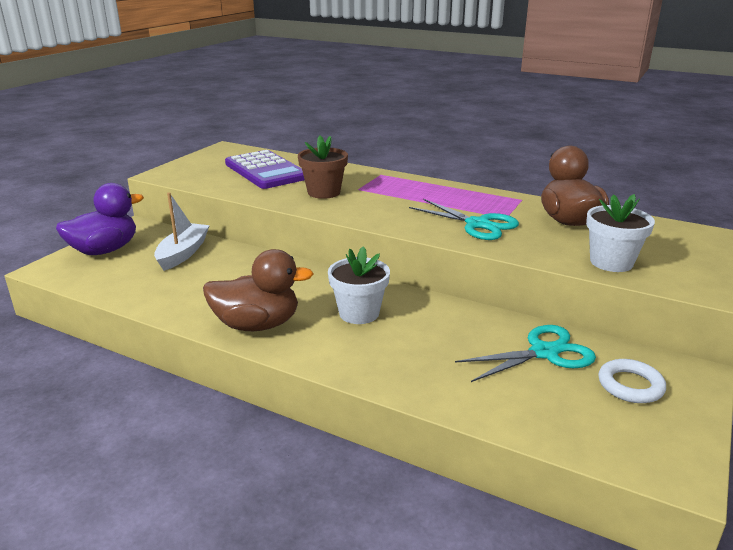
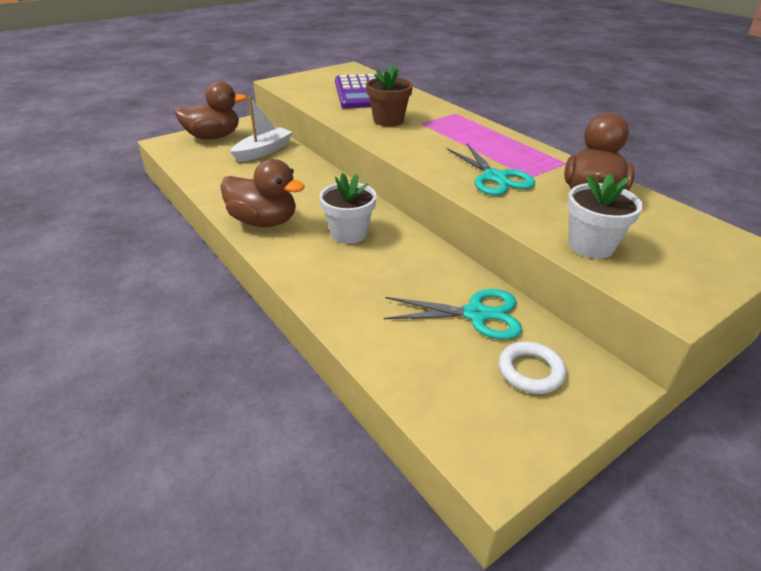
camera: 25 degrees right, 10 degrees up
purple duck [56,183,144,255] -> brown duck [174,81,247,139]

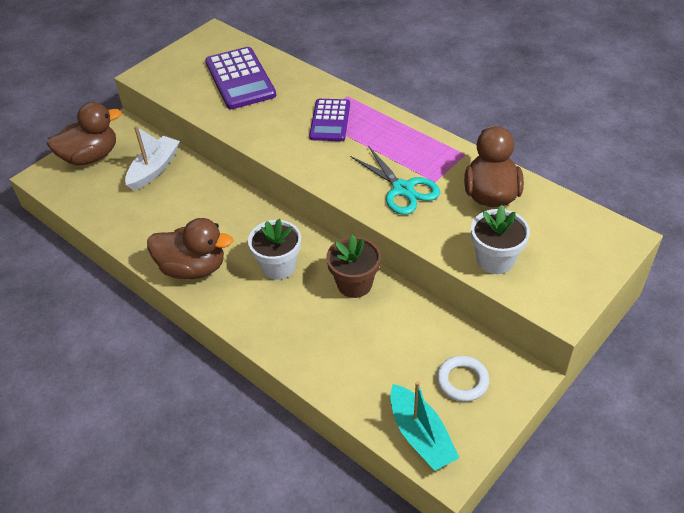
camera: 10 degrees left, 10 degrees up
brown flower pot [366,65,413,126] -> brown flower pot moved to [326,234,381,298]
turquoise scissors [384,289,522,340] -> none
none -> purple calculator [309,99,350,141]
none -> turquoise boat [390,381,459,471]

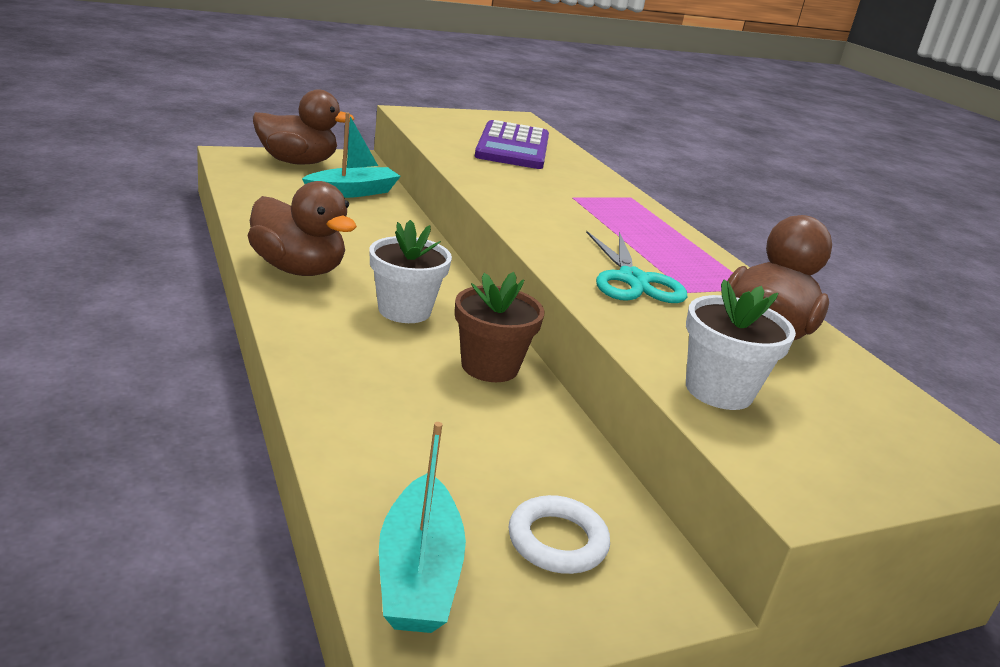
camera: 20 degrees right, 20 degrees down
white boat [125,126,180,190] -> turquoise boat [302,112,401,198]
purple calculator [309,99,350,141] -> none

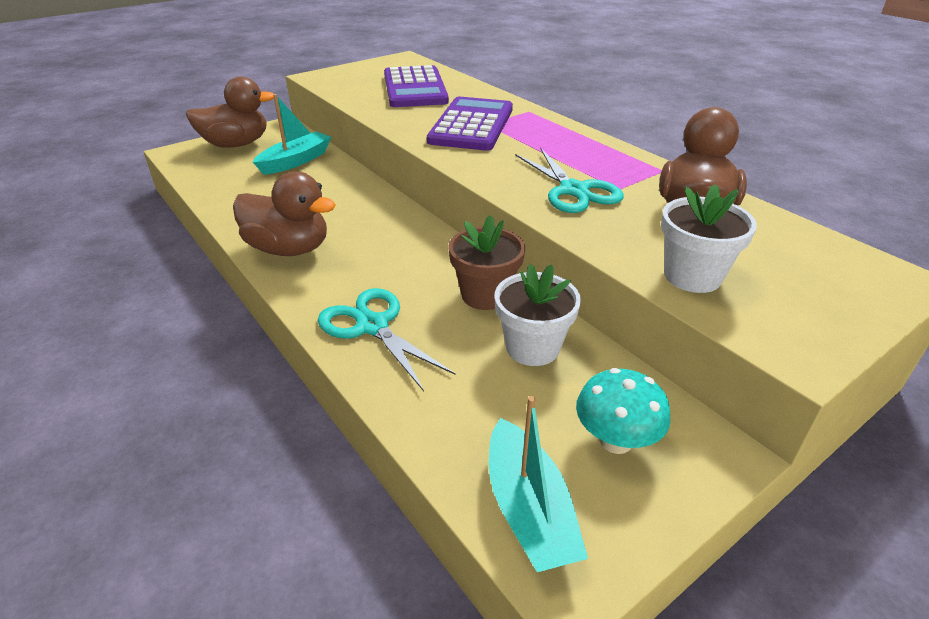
camera: 10 degrees left, 10 degrees up
white flower pot [370,220,452,323] -> white flower pot moved to [495,264,581,366]
white ring [508,495,610,574] -> turquoise mushroom [576,368,671,454]
none -> turquoise scissors [318,288,455,391]
none -> purple calculator [427,97,513,151]

